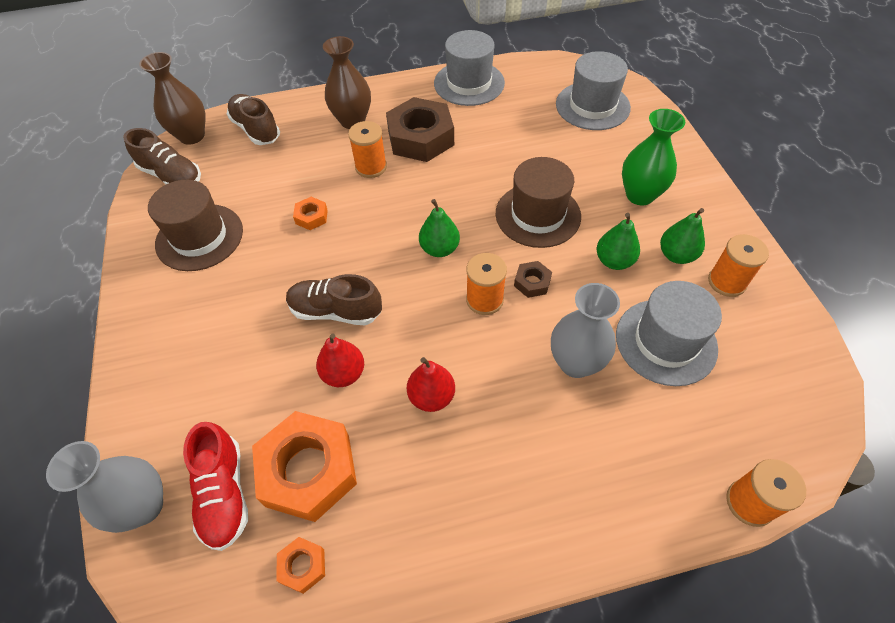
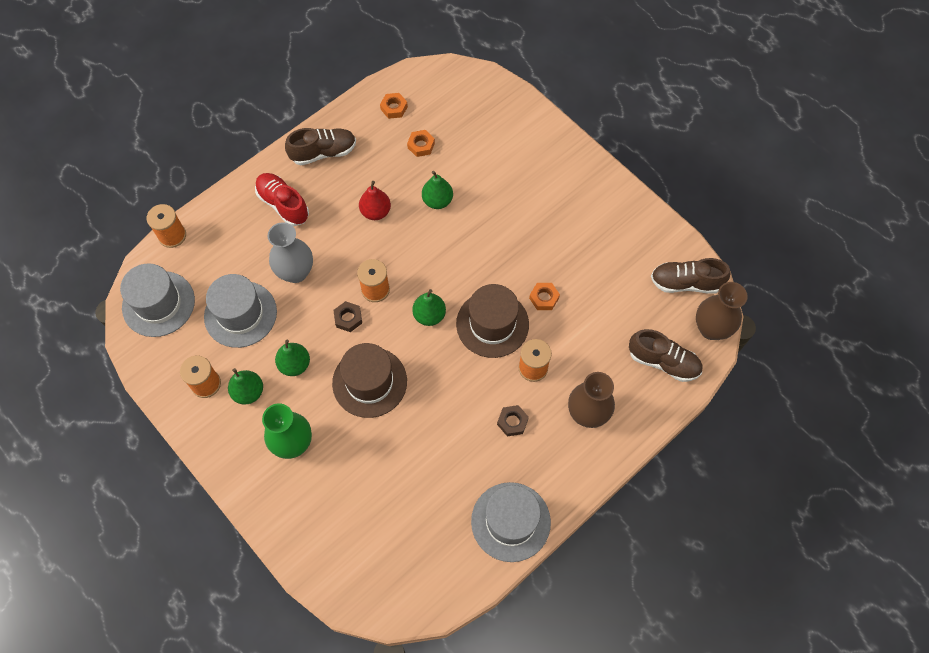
camera: 150 degrees right, 10 degrees up
grey vase [46,441,163,533] -> none
brown hat [148,180,243,271] -> brown hat moved to [456,284,529,358]
red shoe [183,422,248,551] -> red shoe moved to [255,173,309,226]
orange nut [252,411,357,522] -> orange nut [407,130,435,157], size x0.45
brown shoe [286,274,382,325] -> brown shoe moved to [285,128,356,165]
red pear [316,333,364,387] -> green pear [422,171,453,209]
brown nut [386,97,454,162] -> brown nut [497,405,529,437], size x0.45
grey hat [556,51,631,130] -> grey hat moved to [120,263,195,337]

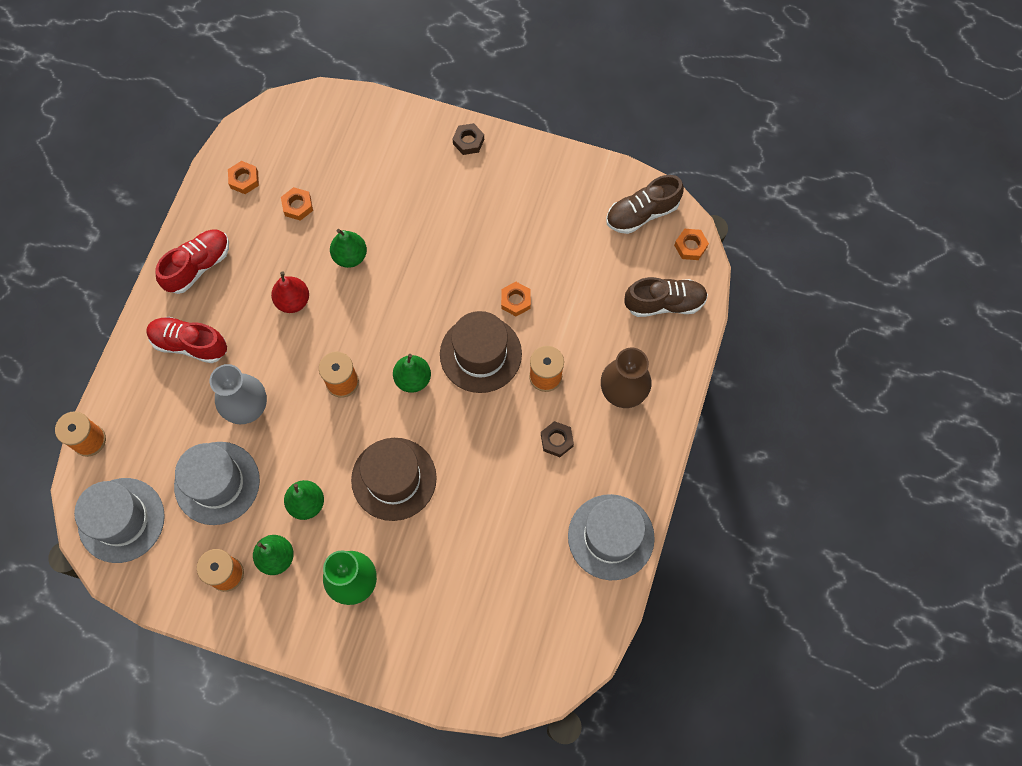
camera: 30 degrees left, 5 degrees up
brown shoe [285,128,356,165] -> red shoe [155,229,229,294]
brown nut [333,301,362,332] -> brown nut moved to [453,123,484,155]
brown vase [696,282,748,340] -> orange nut [674,229,709,260]

